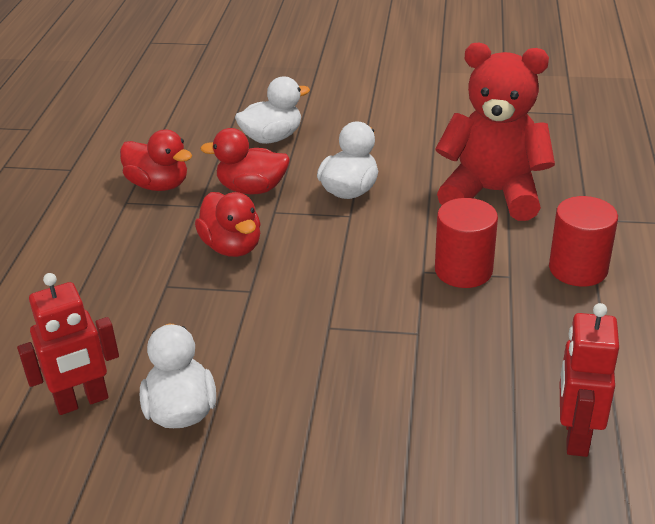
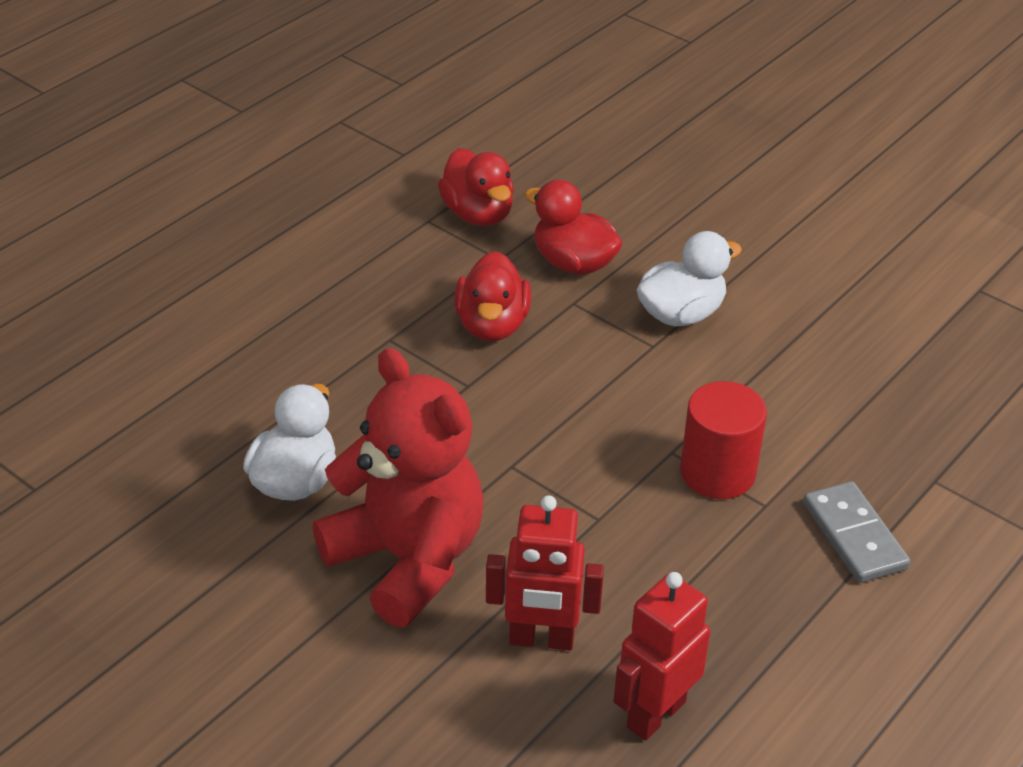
camera: 30 degrees right, 5 degrees up
red robot [17,273,119,415] -> red robot moved to [486,495,604,650]
white duck [235,76,310,144] -> none
red teddy bear [436,43,555,221] -> red teddy bear moved to [312,348,483,627]
red cylinder [549,196,618,287] -> grey domino [803,481,910,583]

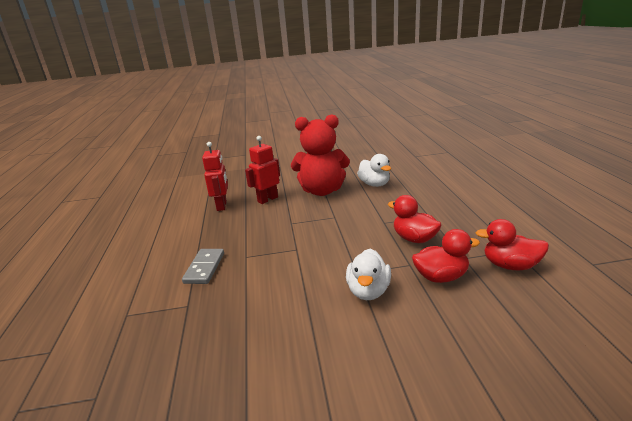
camera: 135 degrees right, 15 degrees down
red cylinder [680,381,767,499] -> none
grey domino [803,481,910,583] -> grey domino turned 75 degrees clockwise [182,249,224,284]

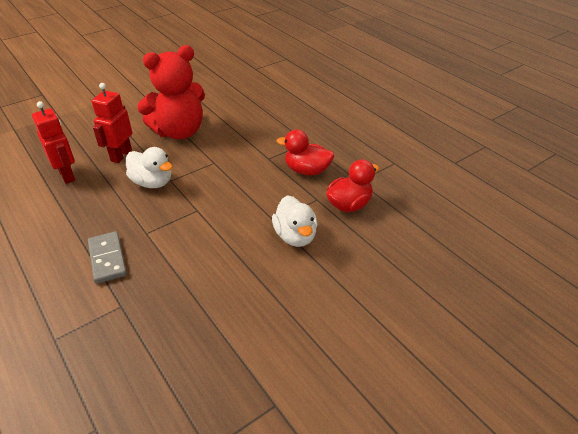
camera: 30 degrees left, 15 degrees up
white duck [357,154,391,187] -> white duck moved to [126,147,173,188]
red duck [476,219,549,270] -> none

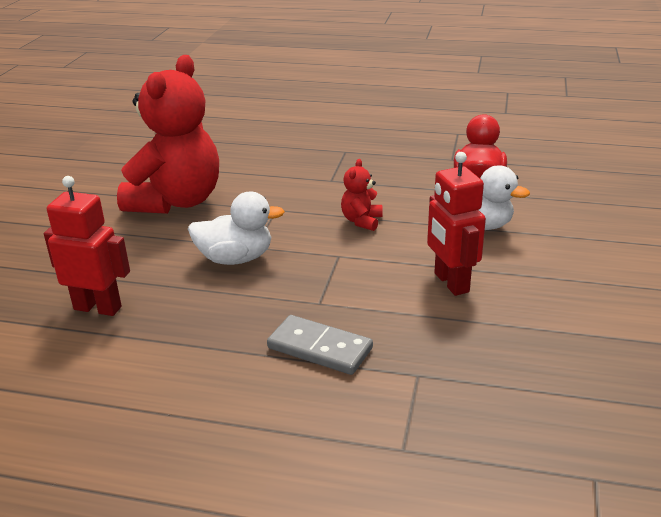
camera: 40 degrees left, 10 degrees down
red robot [92,83,133,163] -> red robot moved to [427,152,486,296]
red duck [276,129,334,176] -> none
none -> red teddy bear [341,159,383,231]

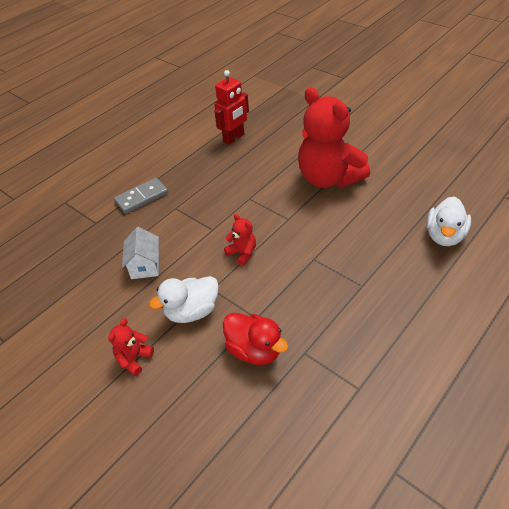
camera: 120 degrees right, 15 degrees up
white duck [188,192,285,265] -> white duck moved to [426,196,471,246]
red robot [427,152,486,296] -> white house [122,227,159,279]
none -> red teddy bear [108,318,154,376]

